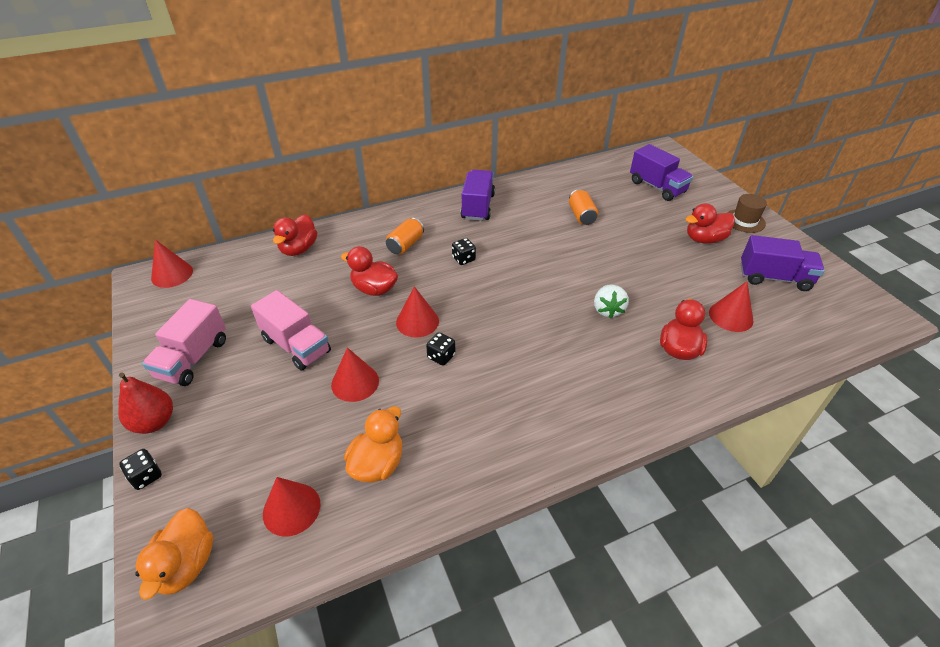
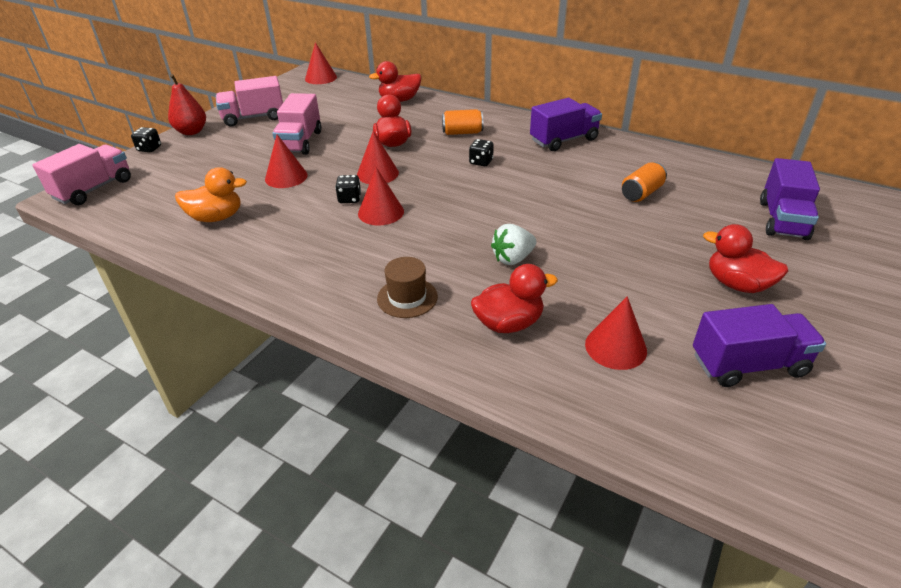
camera: 55 degrees right, 5 degrees down
orange duck [135,508,213,600] -> pink truck [33,144,131,205]
red cone [263,477,321,537] -> red cone moved to [358,167,404,225]
brown hat [727,194,767,233] -> brown hat moved to [377,257,438,318]
purple truck [741,235,825,291] -> purple truck turned 75 degrees counterclockwise [693,304,826,387]

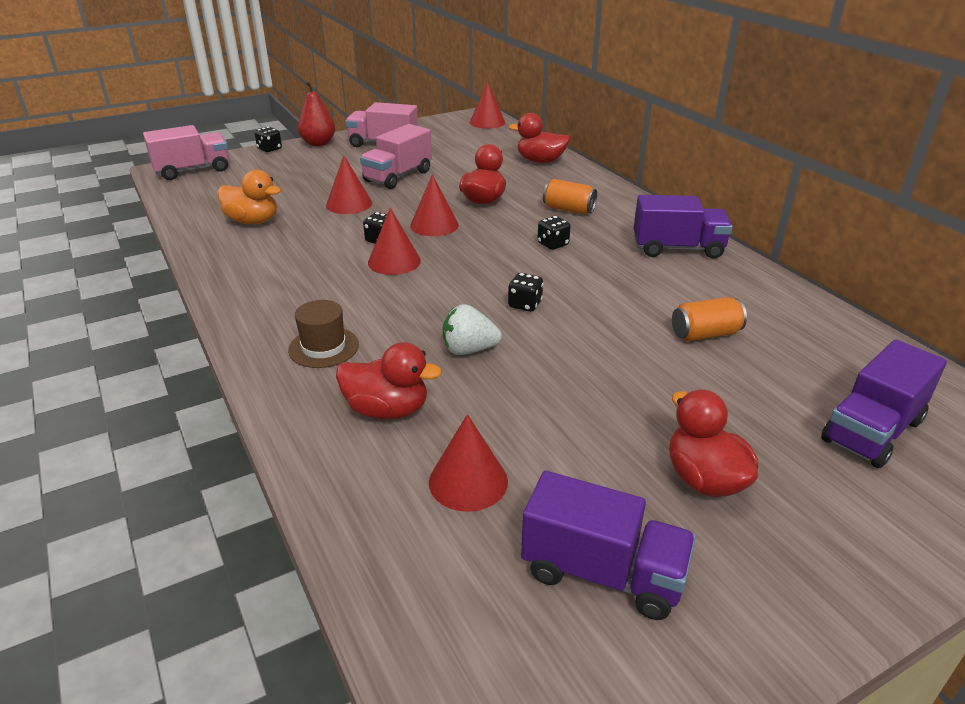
camera: 30 degrees right, 5 degrees down
none -> black dice [508,273,543,312]

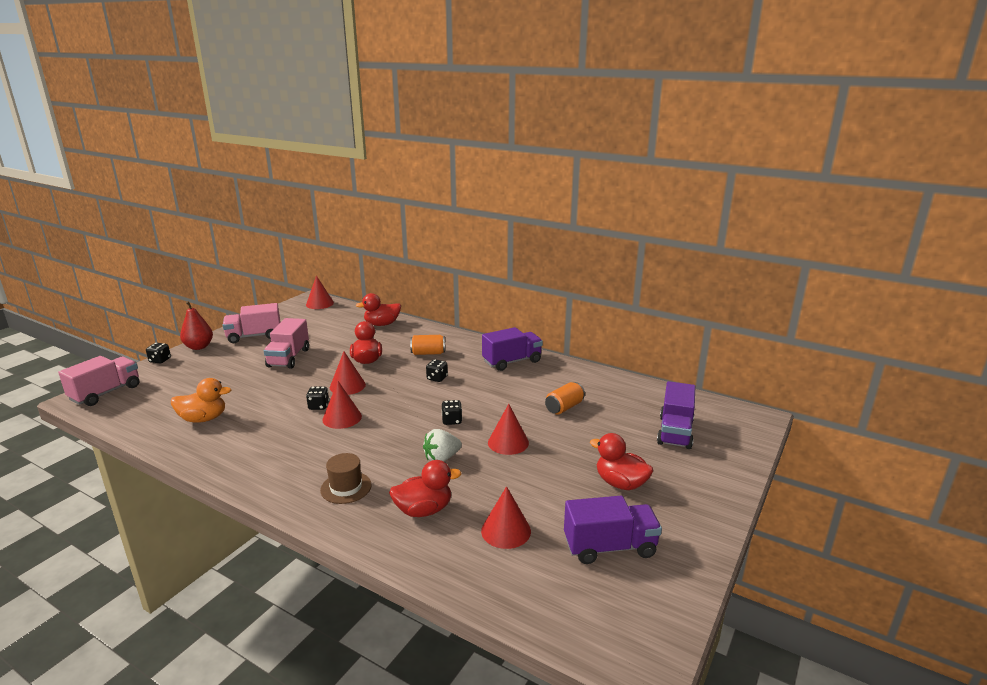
camera: 30 degrees left, 10 degrees down
red cone [326,155,372,214] -> red cone moved to [488,404,529,455]

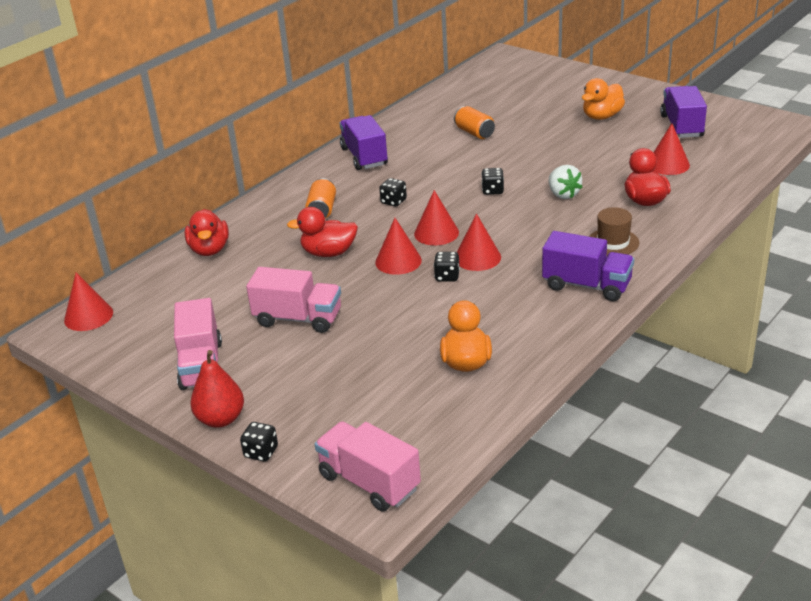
camera: 80 degrees left, 10 degrees up
red cone [488,404,529,455] -> red cone moved to [414,190,459,246]
red duck [590,433,653,490] -> orange duck [582,78,625,120]
purple truck [657,381,695,449] -> purple truck moved to [542,231,634,301]

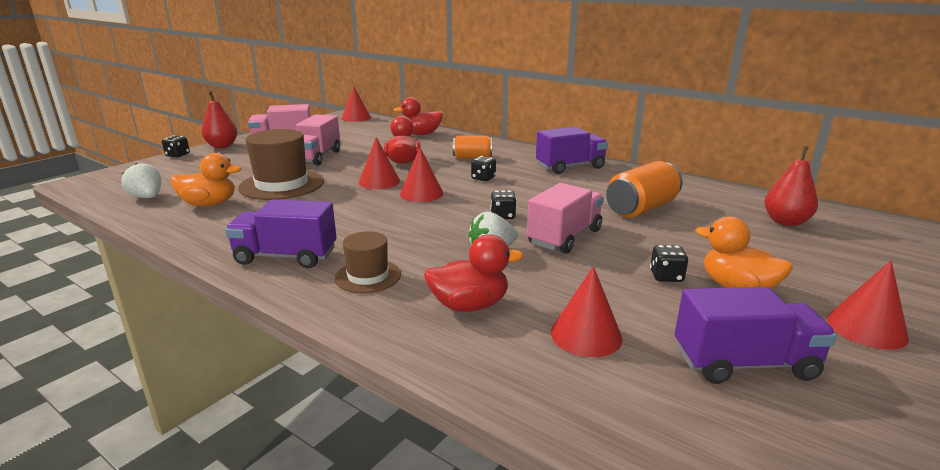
camera: 85 degrees right, 10 degrees down
pink truck [315,421,421,511] -> pink truck moved to [527,183,604,254]
black dice [434,252,460,282] -> black dice moved to [650,245,689,282]
orange can [454,106,495,139] -> orange can [606,161,683,218], size x1.55
red cone [457,213,501,271] -> red cone moved to [827,261,909,350]
purple truck [542,231,634,301] -> purple truck turned 75 degrees clockwise [225,199,337,268]
none -> white strawberry [122,163,161,198]
none -> brown hat [238,129,324,200]
none -> red pear [764,146,818,226]

